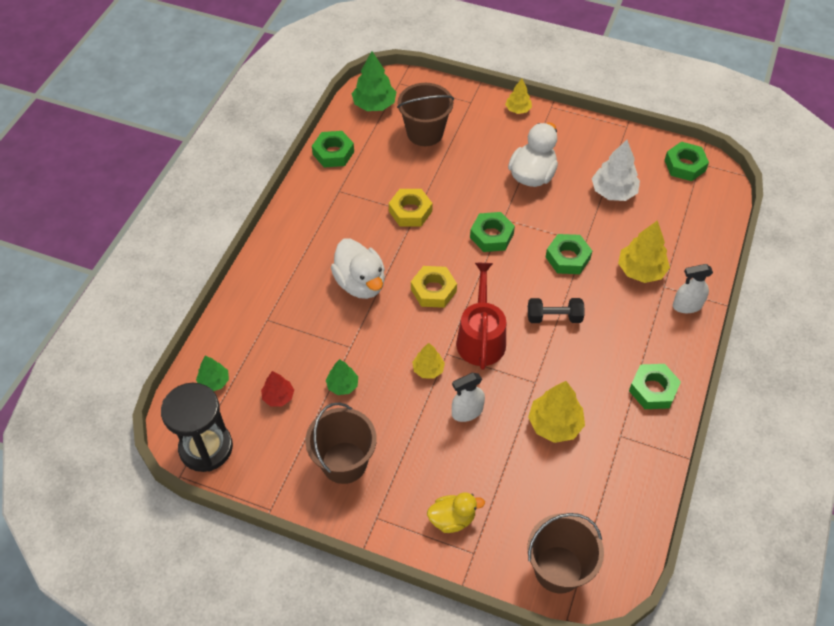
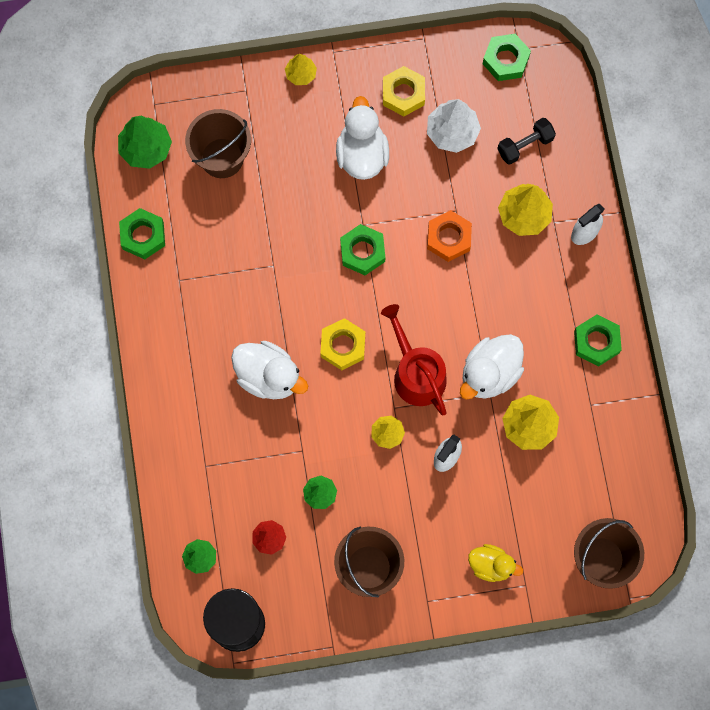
camera: 30 degrees left, 20 degrees up
yellow nut [389,189,432,226] -> yellow nut moved to [383,66,425,117]
yellow duck [427,493,485,533] -> yellow duck turned 60 degrees clockwise [468,544,523,582]
black dumbbell [528,298,584,323] -> black dumbbell moved to [497,118,556,165]
green nut [546,234,592,274] -> orange nut [427,210,472,262]
none -> white duck [460,334,524,400]

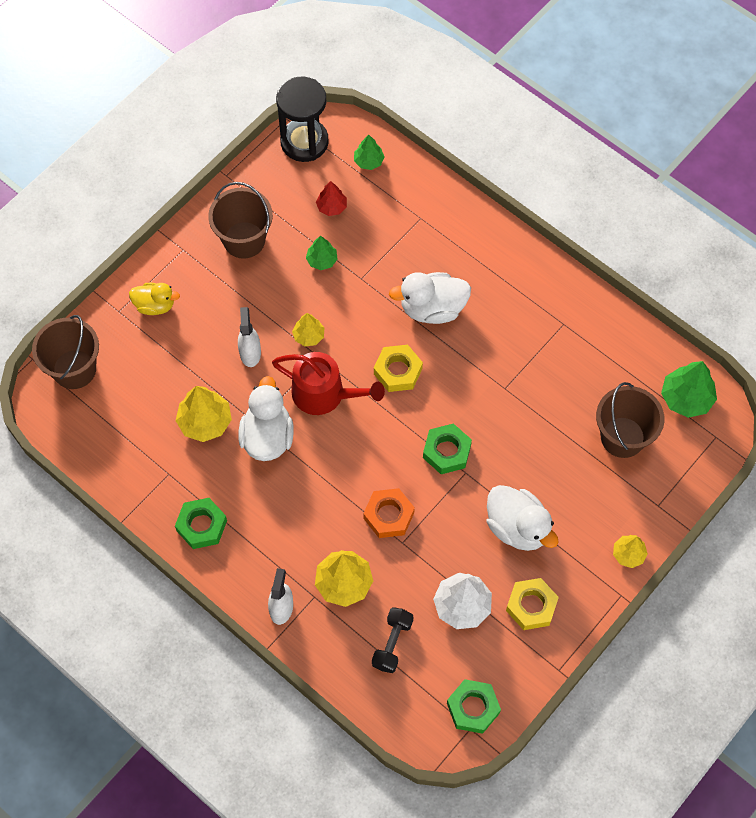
camera: 140 degrees right, 10 degrees down
green nut [119,208,165,259] -> none
yellow duck [468,544,523,582] -> yellow duck turned 150 degrees counterclockwise [129,283,180,315]

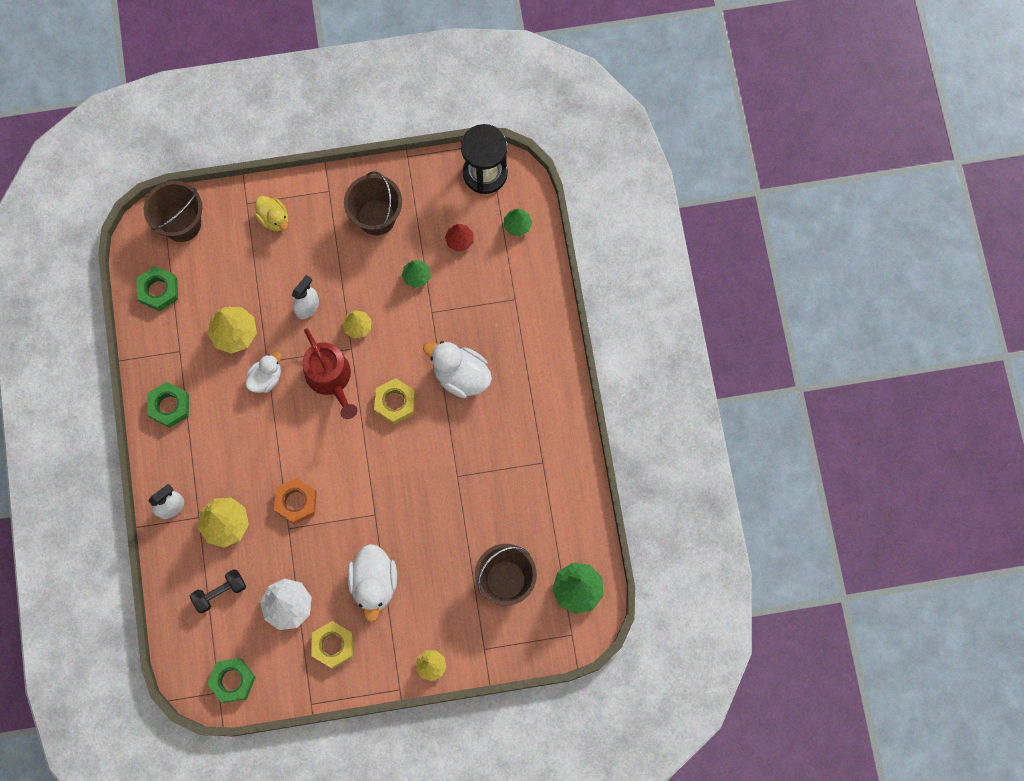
camera: 40 degrees right, 10 degrees up
white duck [238,376,294,461] -> white duck [246,352,282,393], size x0.64
green nut [423,423,472,474] -> green nut moved to [136,266,178,311]

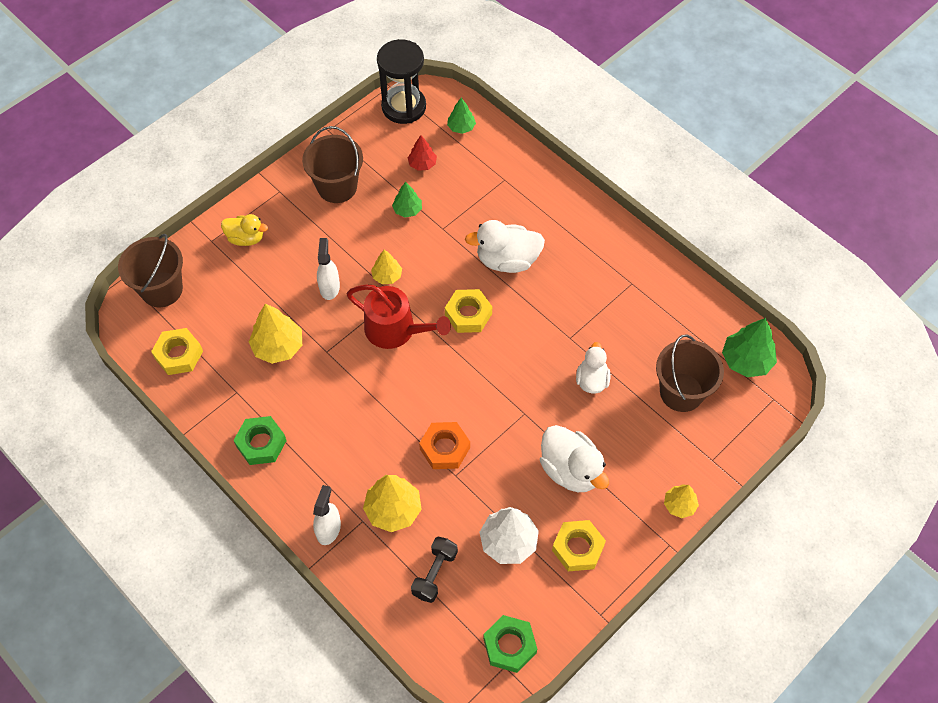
camera: 35 degrees left, 15 degrees down
green nut [136,266,178,311] -> yellow nut [151,328,203,375]
white duck [246,352,282,393] -> white duck moved to [576,342,610,393]

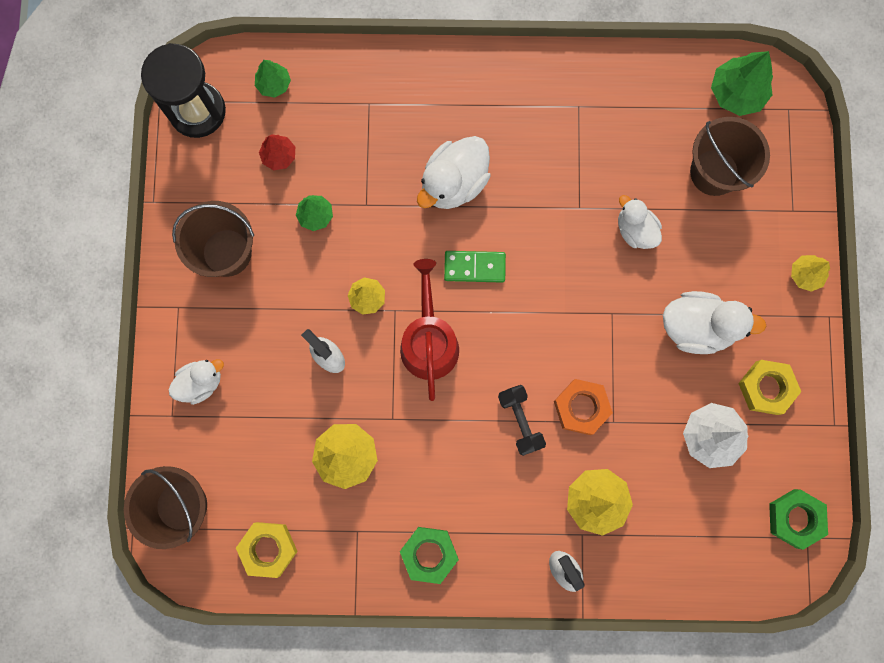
camera: 45 degrees left, 20 degrees up
yellow duck [221,214,268,246] -> white duck [169,359,224,405]
red watering can [346,284,451,349] -> red watering can turned 75 degrees counterclockwise [400,259,459,401]
black dumbbell [411,537,458,603] -> black dumbbell moved to [498,385,546,456]
yellow nut [445,289,492,333] -> green domino [444,251,506,283]

